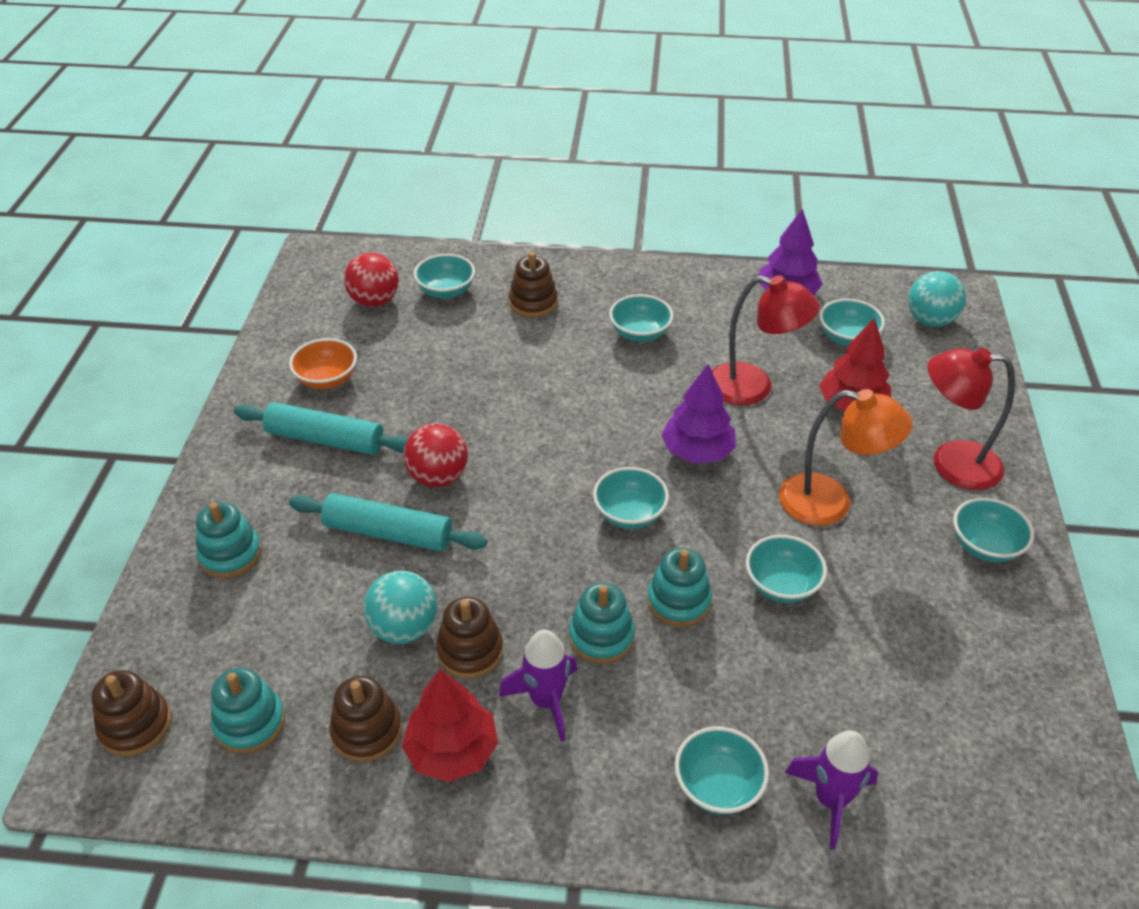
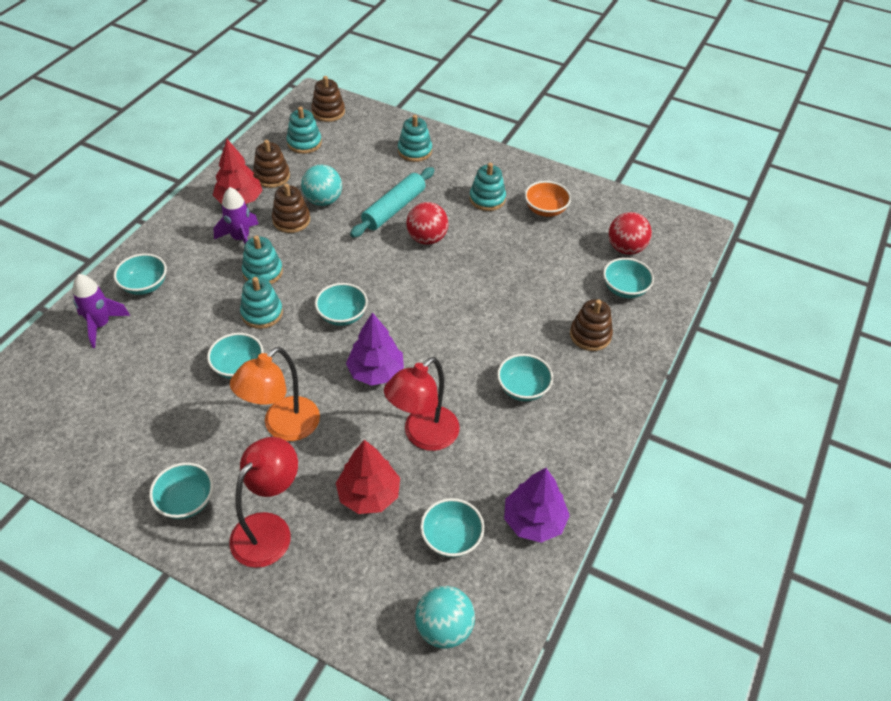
camera: 110 degrees right, 5 degrees up
turquoise rolling pin [234,402,408,455] -> turquoise stacking toy [469,163,506,211]

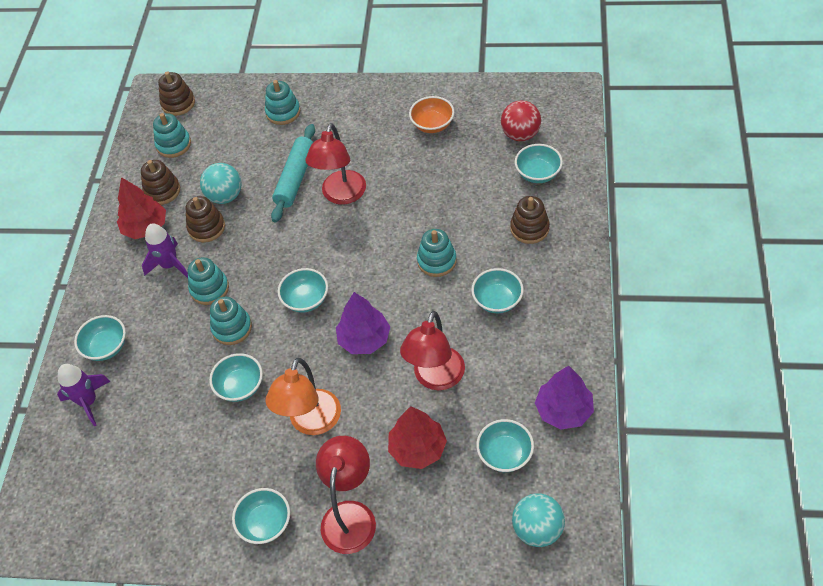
camera: 15 degrees left, 5 degrees up
red ball [406,202,449,245] -> red lamp [306,123,366,204]
turquoise stacking toy [469,163,506,211] -> turquoise stacking toy moved to [417,229,457,277]

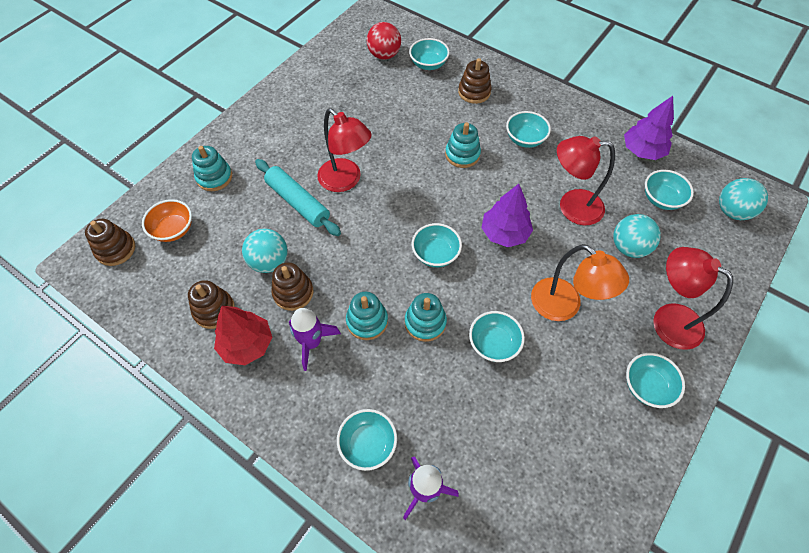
camera: 65 degrees left, 5 degrees up
turquoise stacking toy [153,113,191,158] -> none
red tree [388,407,447,469] -> turquoise ball [613,214,661,258]
red lamp [400,311,465,390] -> red lamp turned 135 degrees clockwise [557,136,615,225]
orange bowl [409,96,454,133] -> orange bowl moved to [142,199,192,242]

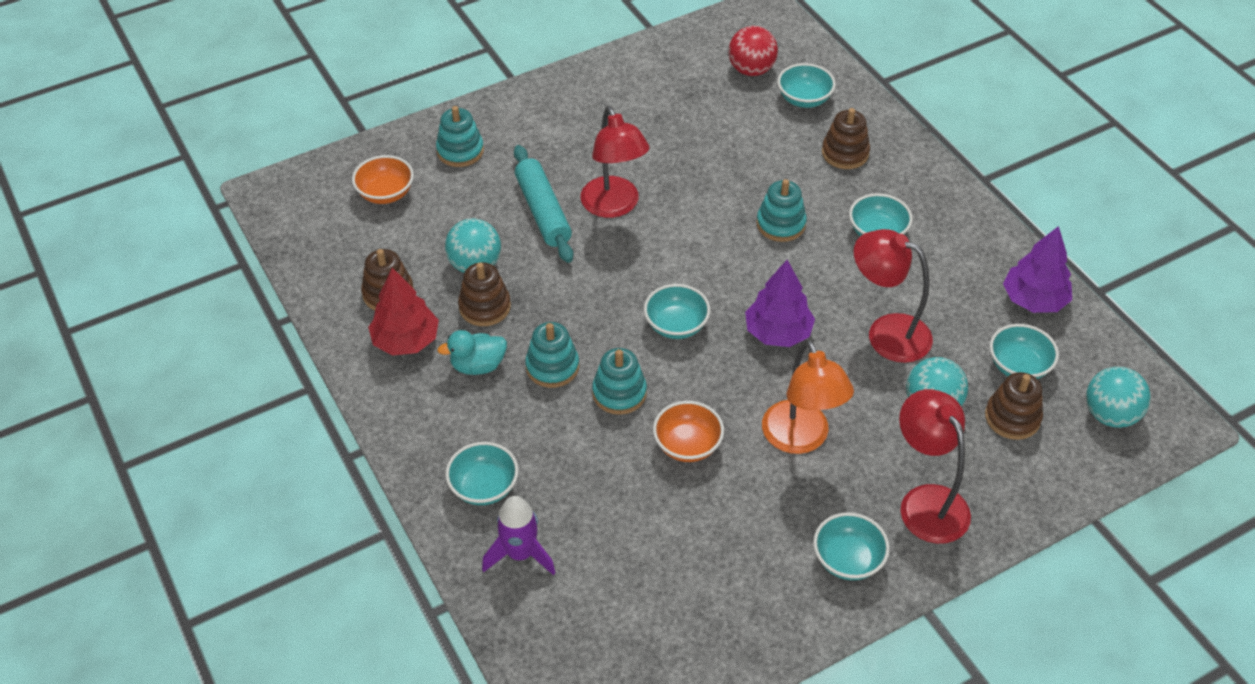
camera: 25 degrees right, 10 degrees down
brown stacking toy [85,219,135,266] -> brown stacking toy moved to [985,372,1043,440]
purple rocket [289,308,341,371] -> turquoise duck [437,330,507,375]
turquoise bowl [469,311,525,362] -> orange bowl [653,401,724,462]

